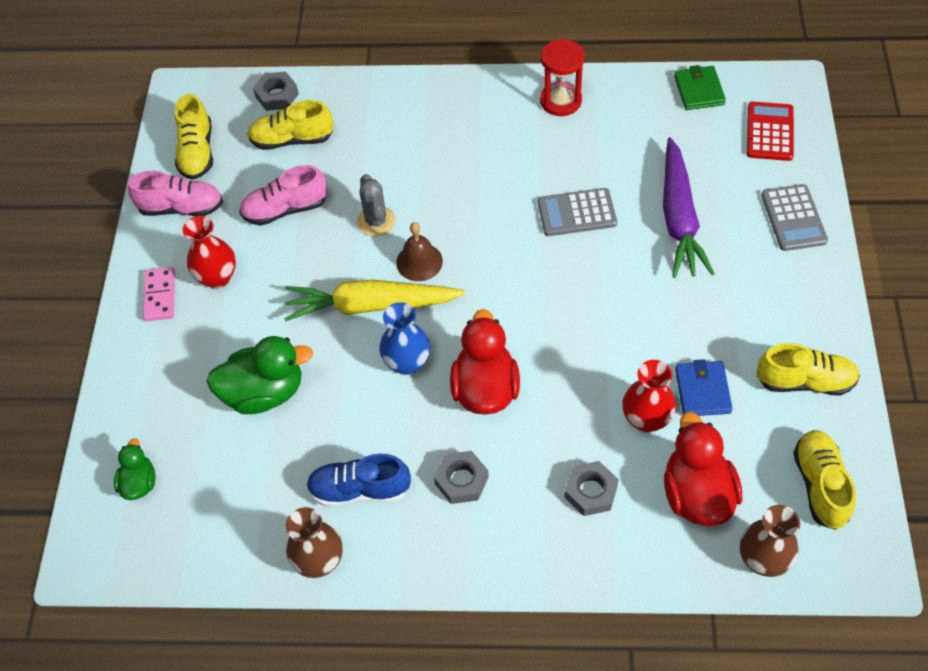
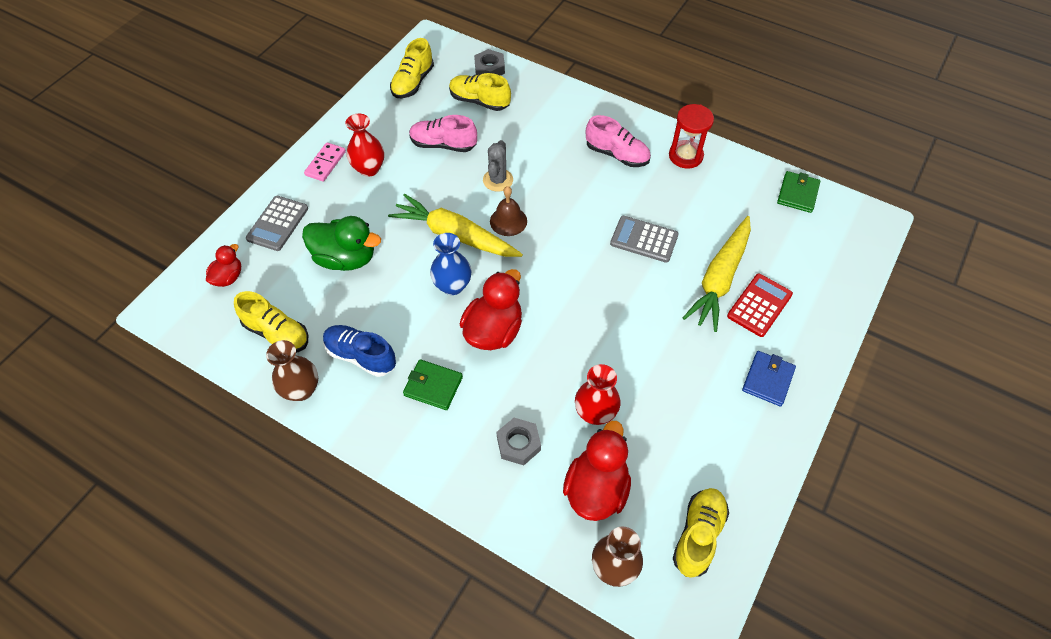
camera: 25 degrees right, 0 degrees up
green duck [114,438,156,500] -> red duck [206,244,241,287]
pink shoe [128,170,223,216] -> pink shoe moved to [586,115,651,167]
grey nut [434,451,489,504] -> green wallet [403,359,463,410]
purple carrot [663,137,714,278] -> yellow carrot [683,216,751,332]
blue wallet [675,359,733,416] -> blue wallet moved to [742,351,796,407]
red calculator [747,102,794,161] -> red calculator moved to [727,273,793,337]
yellow shoe [757,343,860,396] -> yellow shoe moved to [234,291,308,353]
grey calculator [761,184,828,251] -> grey calculator moved to [246,196,308,251]

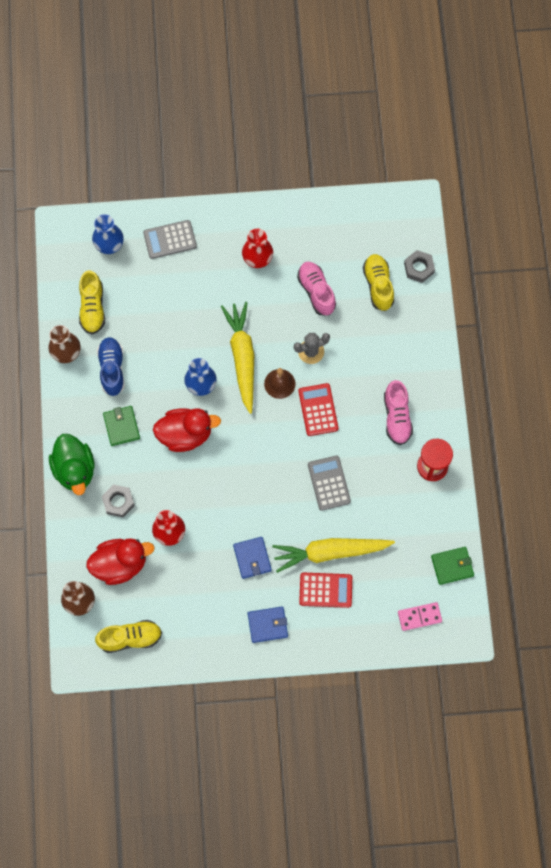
camera: 55 degrees right, 15 degrees up
red duck [206,244,241,287] -> blue vase [92,214,124,254]
green duck [302,216,381,271] -> green duck moved to [49,434,95,495]
pink domino [304,142,346,182] -> pink domino moved to [398,602,442,631]
yellow shoe [390,38,434,98] -> none
none -> blue wallet [233,537,272,579]
none -> red calculator [299,383,338,436]

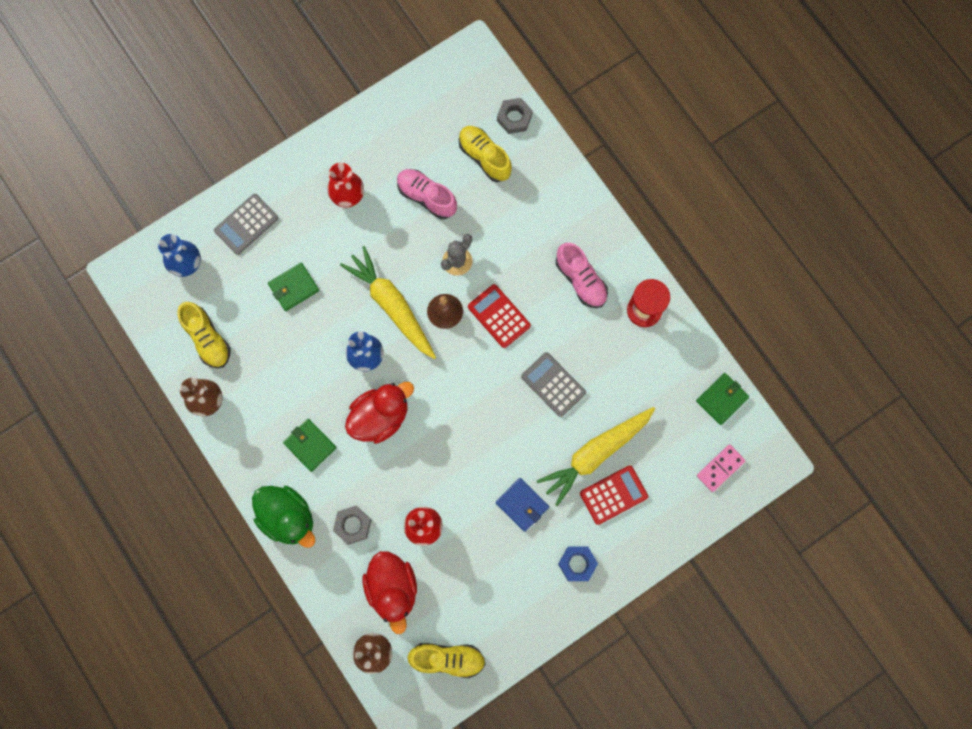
camera: 30 degrees left, 5 degrees up
red duck [86,538,154,585] -> red duck turned 120 degrees clockwise [363,551,417,634]
yellow shoe [95,620,162,653] -> yellow shoe turned 45 degrees clockwise [407,643,485,678]
blue shoe [97,337,125,396] -> none
blue wallet [248,607,288,643] -> blue nut [558,546,598,581]
none -> green wallet [268,263,319,311]

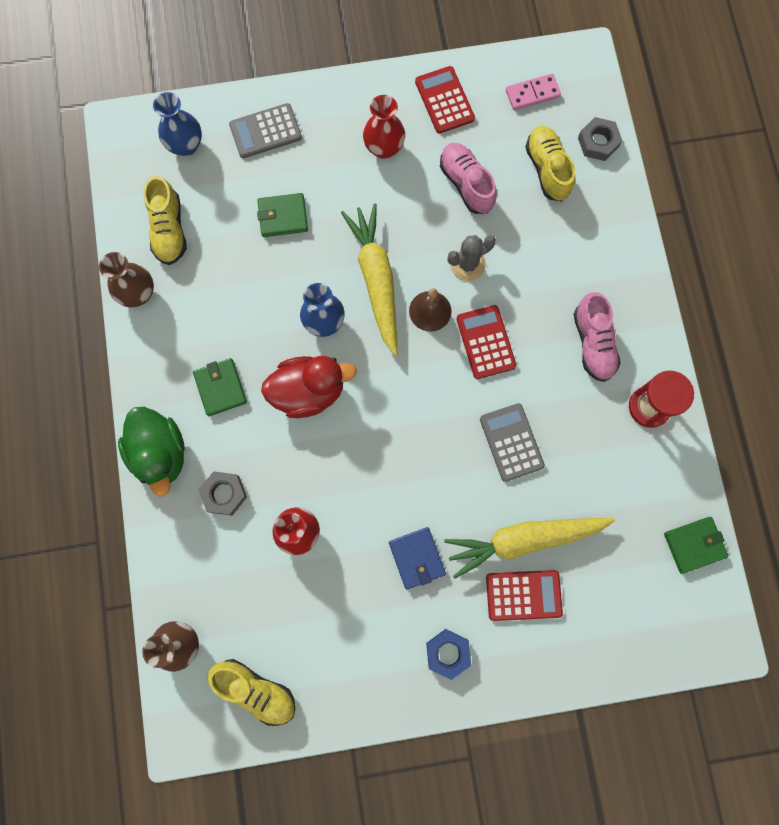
camera: 25 degrees right, 0 degrees up
red duck [363,551,417,634] -> none
pink domino [697,444,745,492] -> pink domino moved to [506,74,561,110]
none -> red calculator [415,66,475,134]

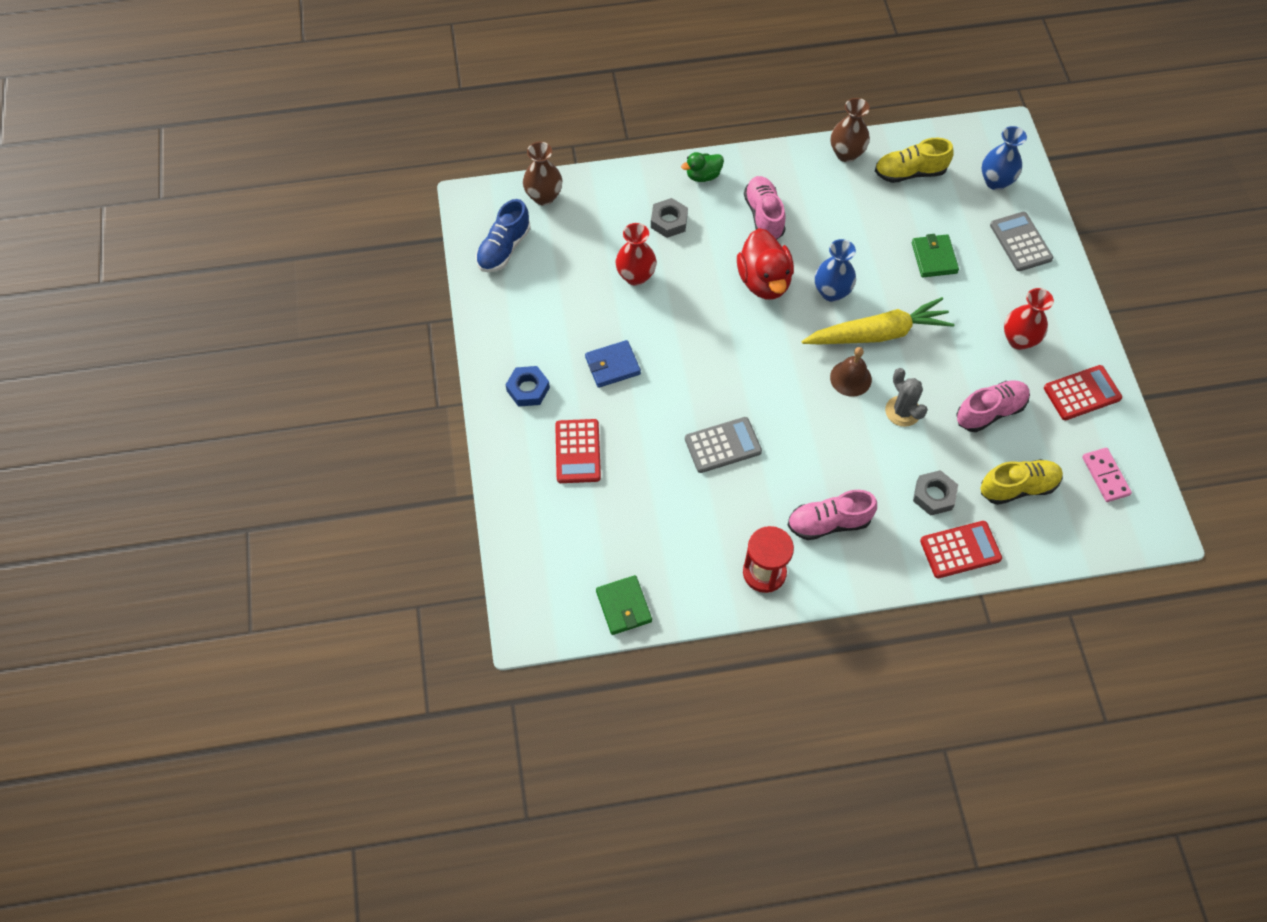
camera: 90 degrees right, 15 degrees down
green duck [118,407,185,497] -> green duck [681,152,724,182], size x0.56
green wallet [193,358,247,416] -> pink shoe [744,176,786,240]
yellow shoe [207,659,295,726] -> blue shoe [476,199,531,272]
yellow carrot [444,518,615,579] -> none
red calculator [456,305,517,379] -> red calculator moved to [920,521,1002,578]
grey nut [578,117,622,161] -> grey nut moved to [913,470,958,516]

